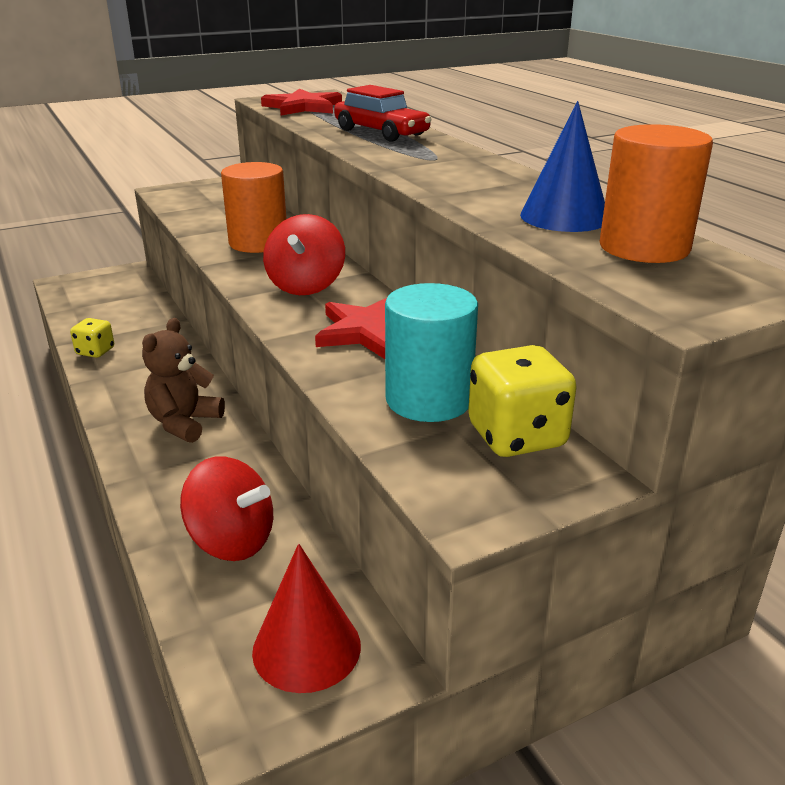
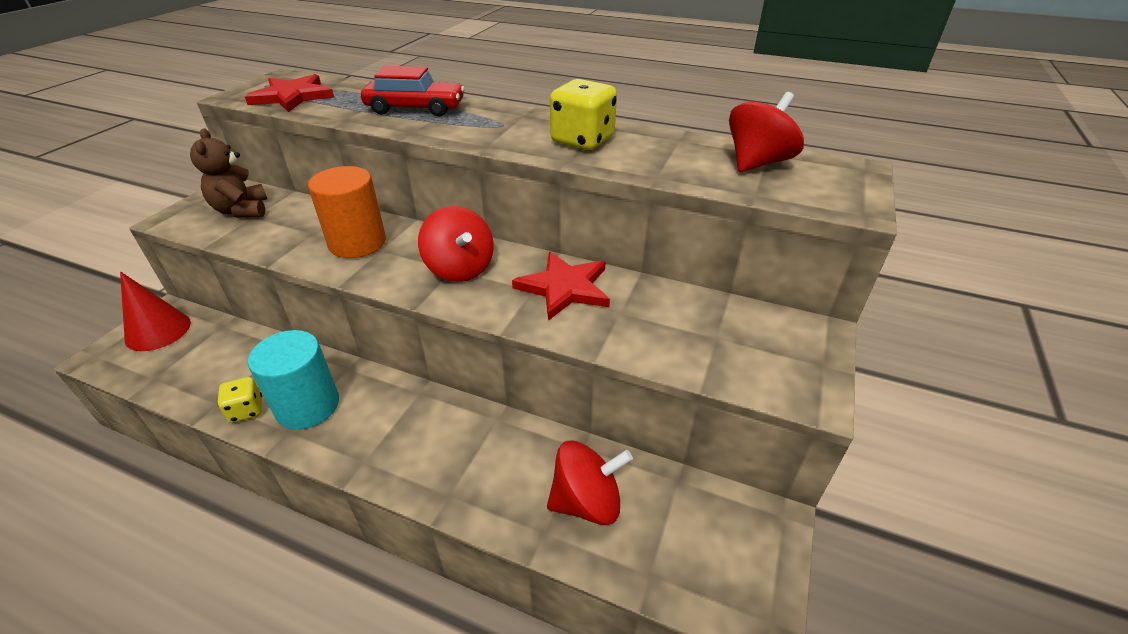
camera: 40 degrees left, 10 degrees up
brown teddy bear [142,318,225,443] -> brown teddy bear moved to [190,128,267,218]
red cone [252,544,361,693] -> red cone moved to [120,272,191,351]
turquoise cylinder [385,283,478,422] -> turquoise cylinder moved to [248,330,339,430]
yellow dice [468,345,576,457] -> yellow dice moved to [550,79,617,150]
blue cone [520,101,605,232] -> none
orange cylinder [599,124,713,263] -> red spinning top [729,92,804,172]

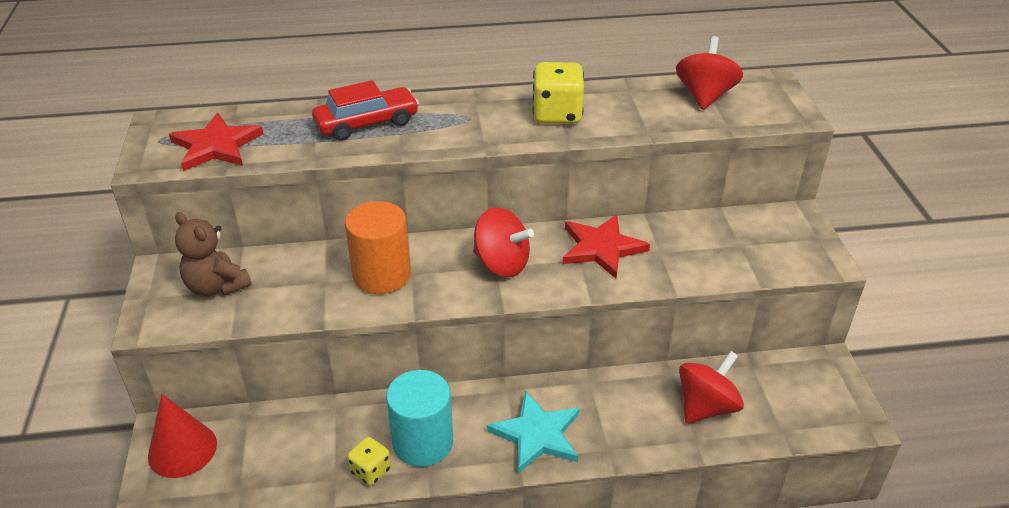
camera: 30 degrees left, 0 degrees up
none -> turquoise star [487,391,580,474]

